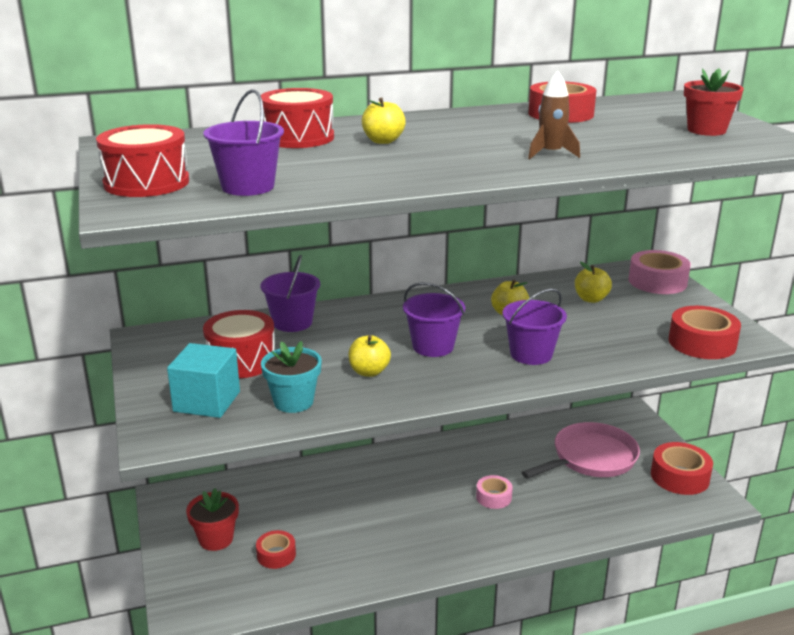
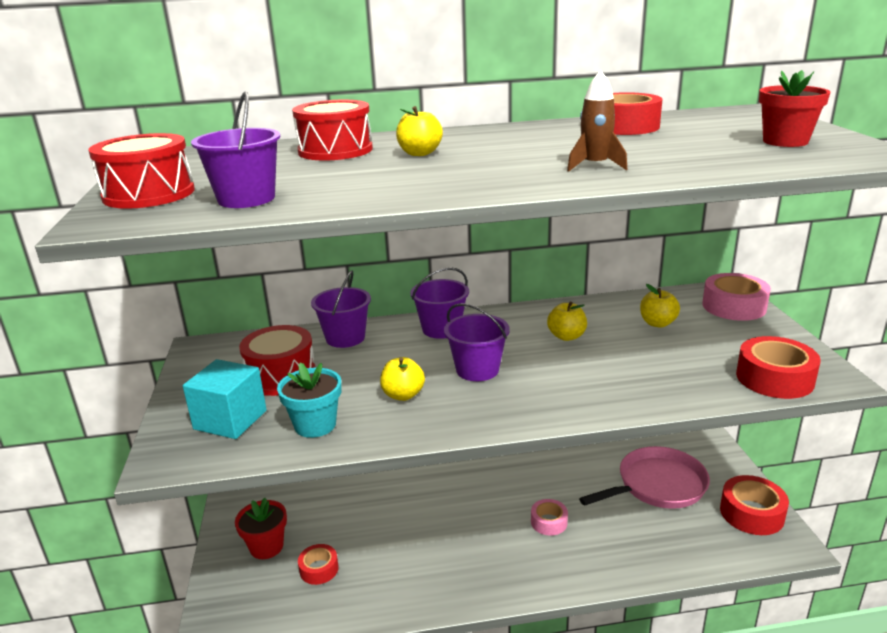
camera: 10 degrees right, 0 degrees up
purple bucket [503,288,567,365] -> purple bucket moved to [410,267,469,339]

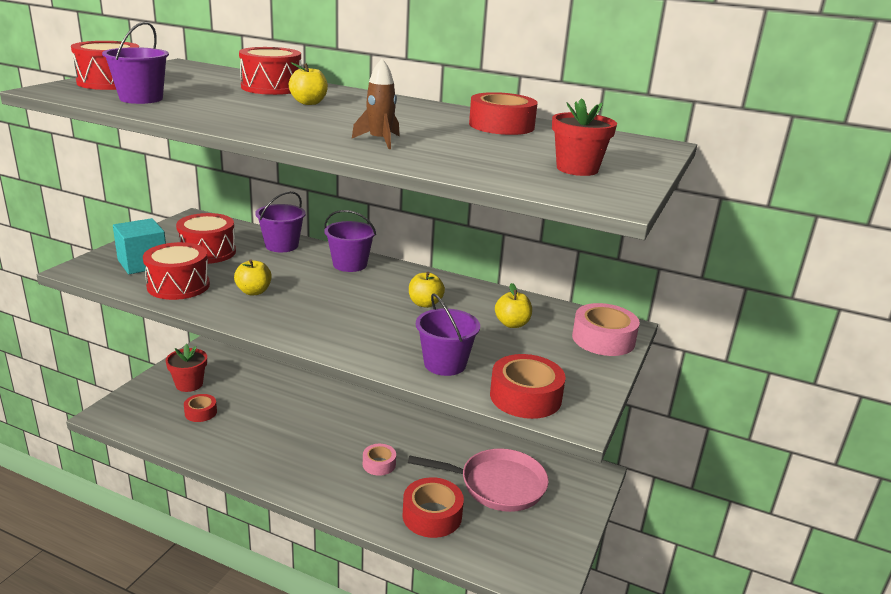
camera: 30 degrees right, 0 degrees up
turquoise flower pot [277,362,342,438] -> red drum [143,242,210,300]
purple bucket [444,303,510,381] -> purple bucket moved to [416,293,480,376]
red tape [720,475,789,535] -> red tape moved to [403,477,464,538]

